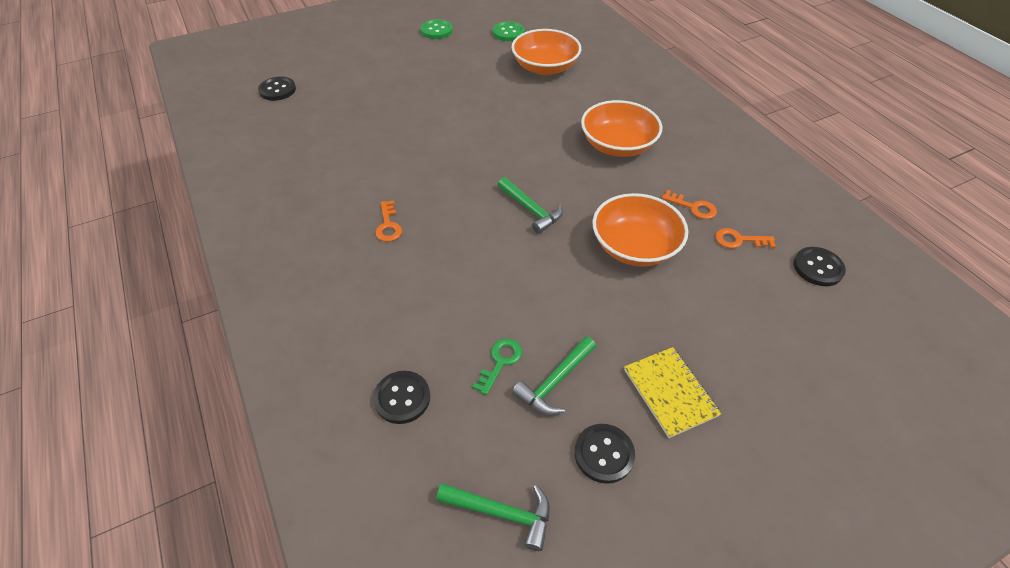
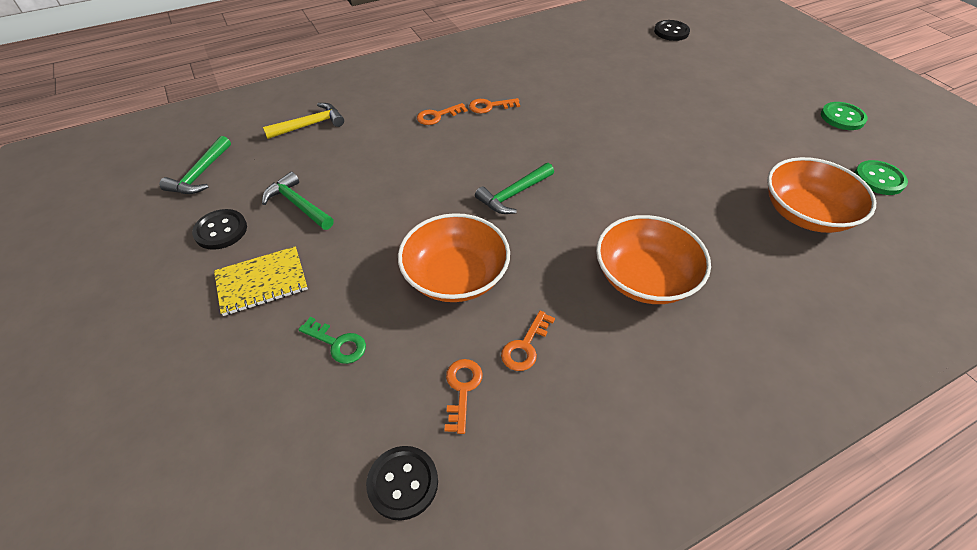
camera: 90 degrees right, 0 degrees up
black button [373,371,430,424] -> yellow hammer [263,103,344,139]
green key [472,339,522,395] -> green key moved to [298,317,366,364]
none -> orange key [417,103,468,125]

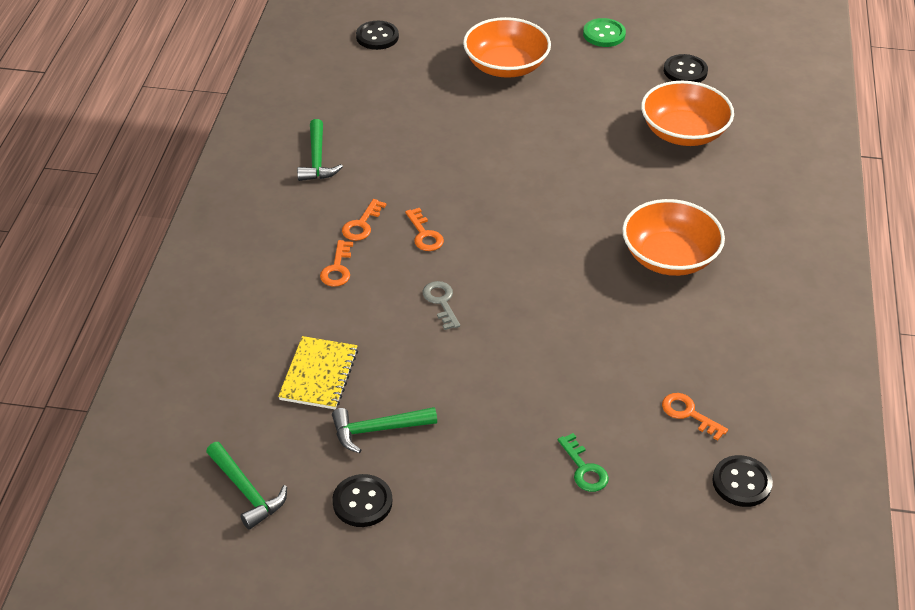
camera: 55 degrees left, 5 degrees down
yellow notebook [214,246,308,316] -> yellow notebook moved to [278,336,358,409]
yellow hammer [263,103,344,139] -> none
green key [298,317,366,364] -> green key turned 90 degrees clockwise [558,433,609,492]
orange bowl [398,213,510,302] -> orange bowl moved to [463,17,551,78]
green hammer [475,163,554,214] -> green hammer moved to [297,119,343,181]
orange key [501,311,555,371] -> orange key moved to [405,208,444,251]
green button [854,160,908,195] -> black button [664,54,708,83]
none -> grey key [423,281,460,330]

